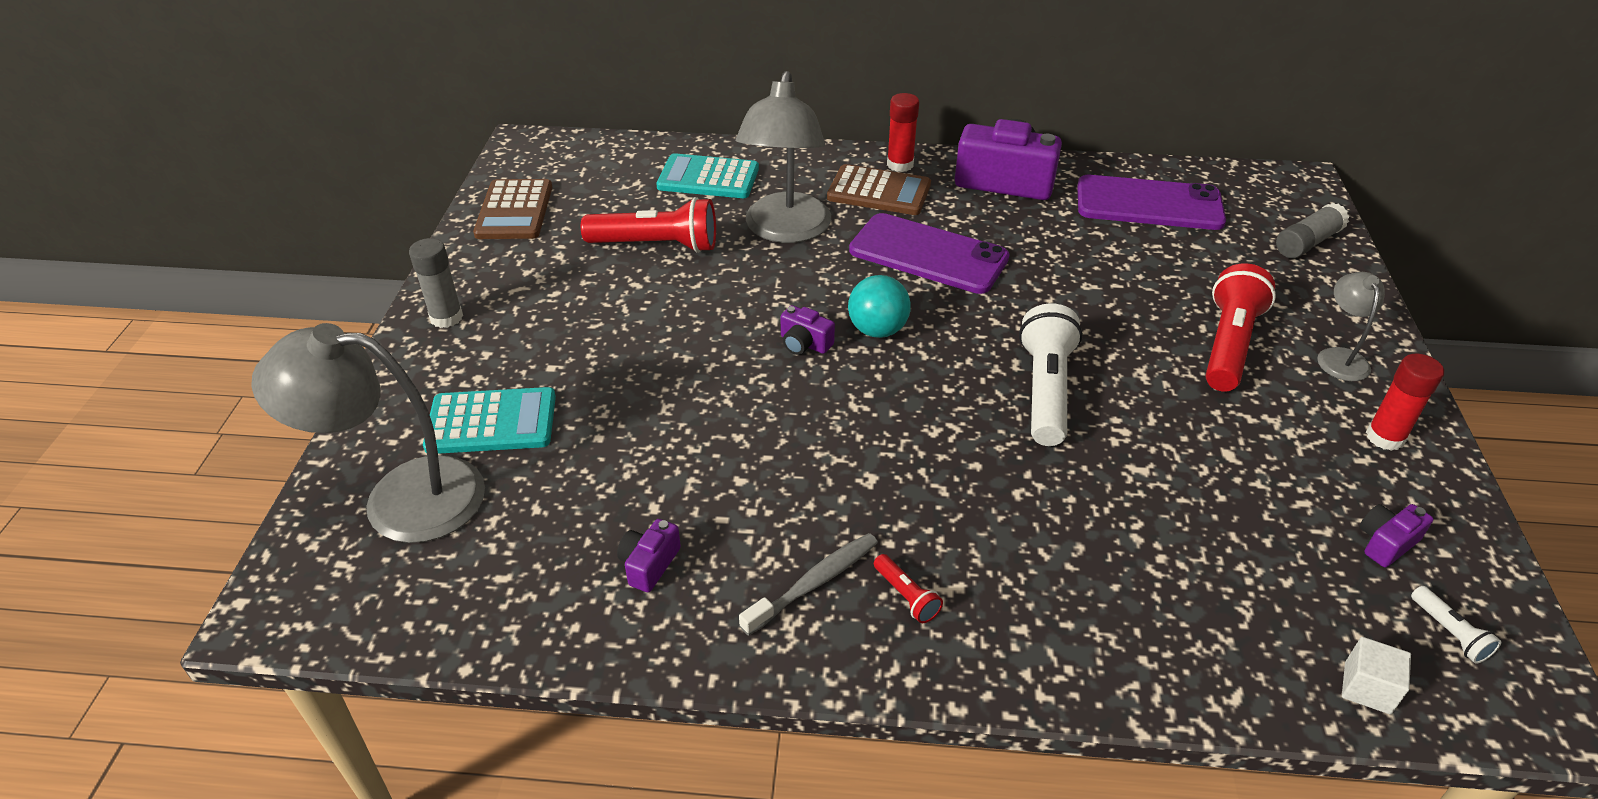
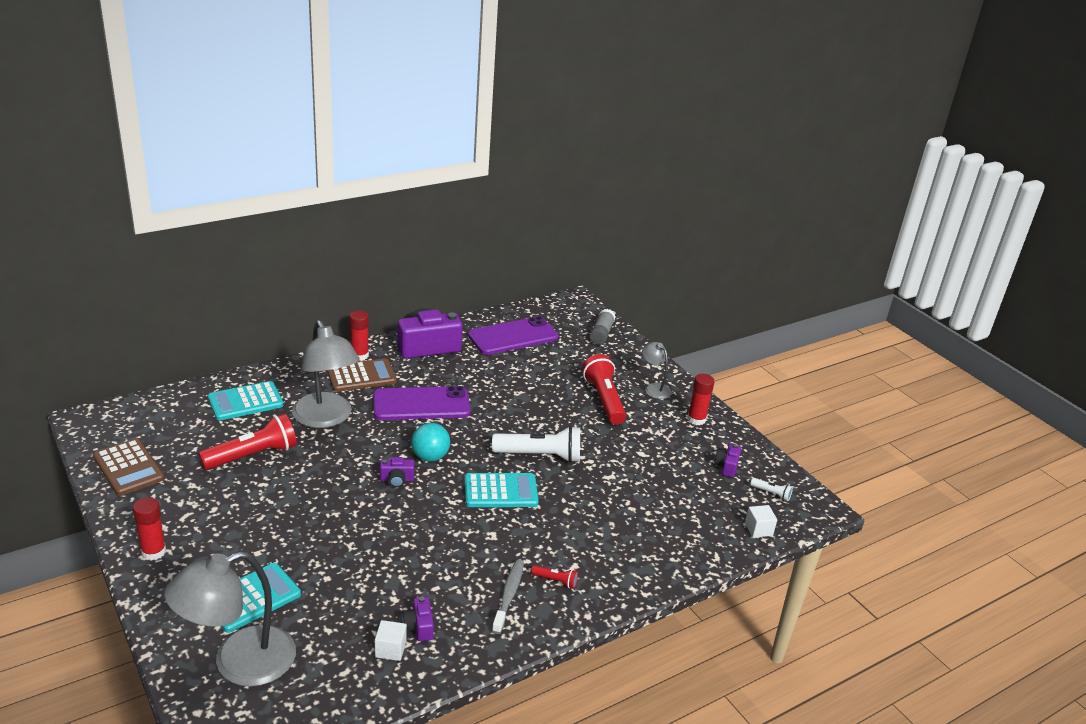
camera: 40 degrees left, 10 degrees down
grey glue stick [409,238,463,328] -> red glue stick [133,497,166,561]
white flashlight [1019,303,1083,446] -> white flashlight turned 120 degrees clockwise [492,426,580,463]
none -> white cube [375,620,407,661]
none -> turquoise calculator [464,473,539,507]

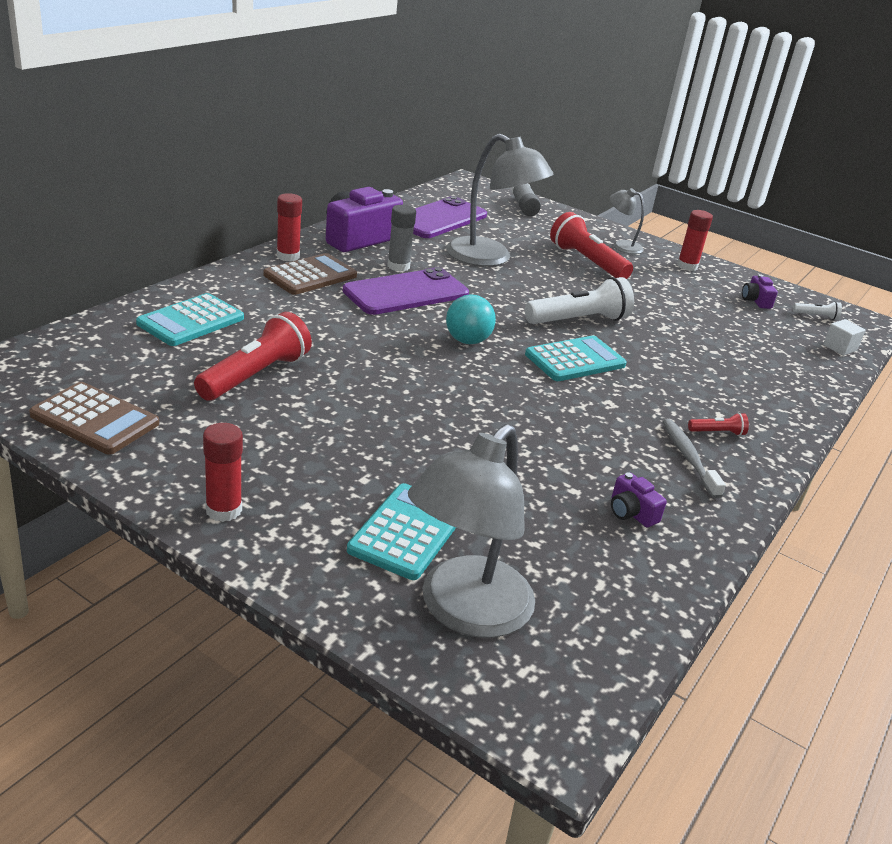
camera: 25 degrees left, 0 degrees up
grey lamp [292,320,360,428] -> grey lamp moved to [446,134,554,266]
white cube [375,620,407,661] -> none
purple camera [380,457,414,488] -> none
none -> grey glue stick [387,205,416,272]

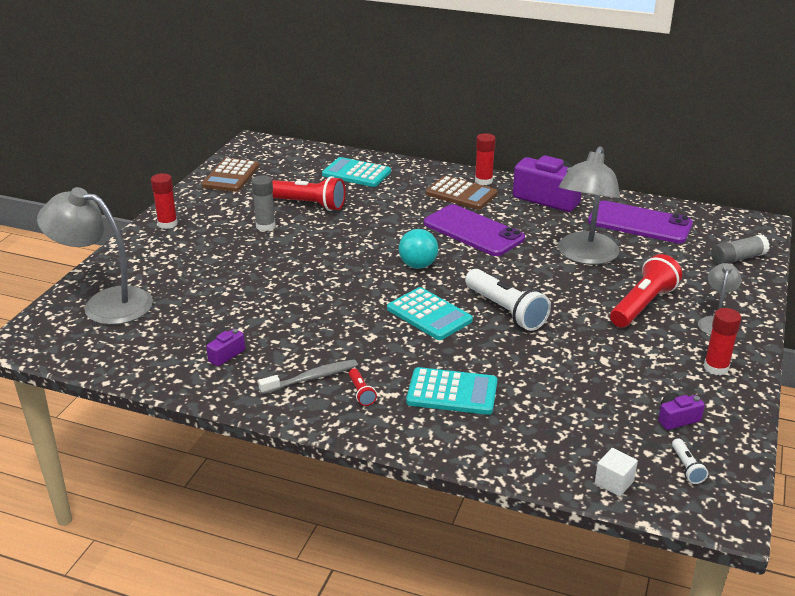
camera: 80 degrees right, 0 degrees up
turquoise calculator [347,483,456,580] -> turquoise calculator moved to [406,367,497,415]
grey glue stick [387,205,416,272] -> grey glue stick moved to [252,175,276,231]

